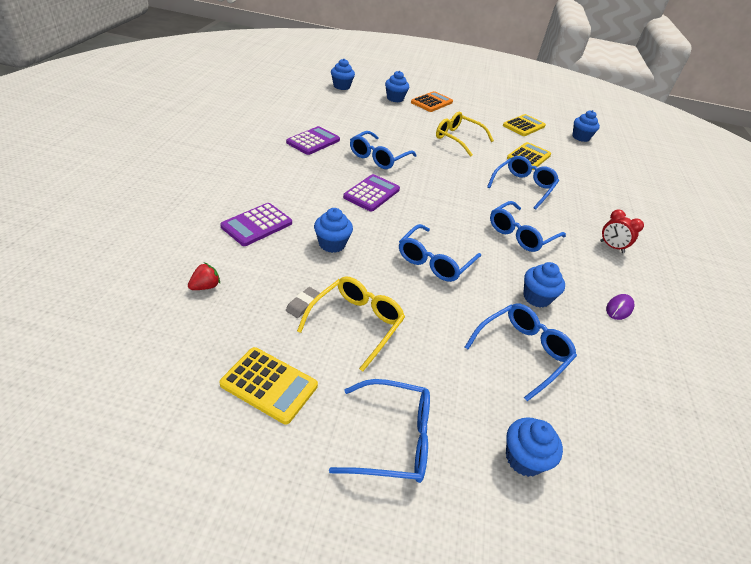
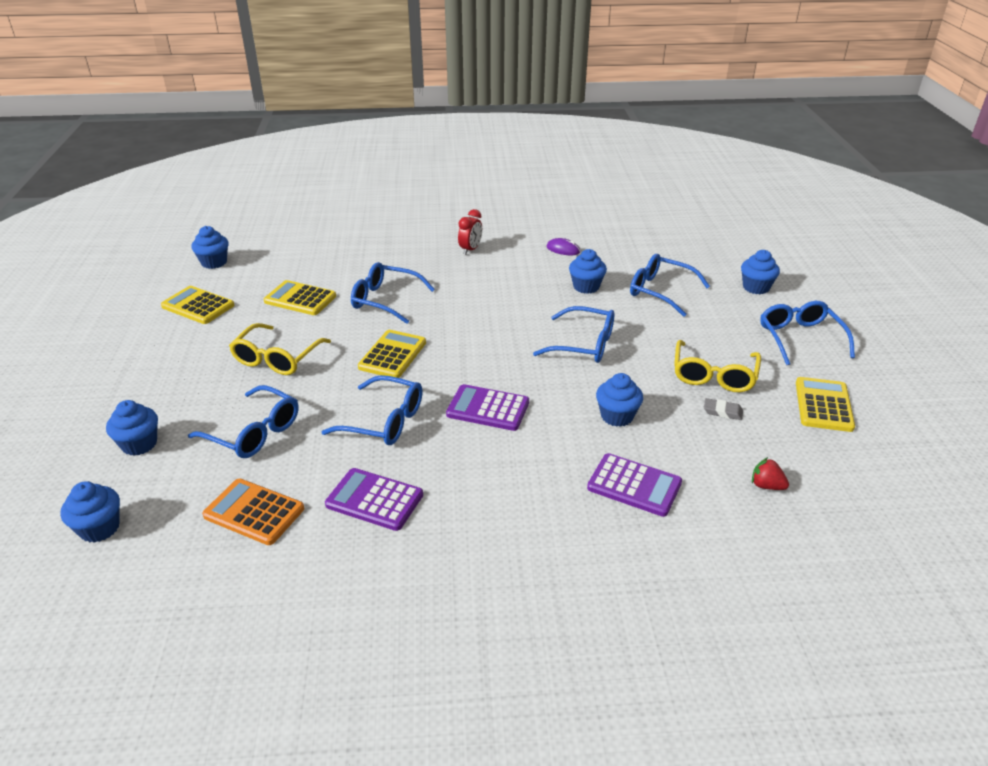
camera: 100 degrees left, 5 degrees down
yellow glasses [297,276,405,372] -> yellow glasses turned 90 degrees counterclockwise [674,340,761,392]
orange calculator [411,91,453,112] -> orange calculator moved to [202,479,304,545]
blue glasses [490,201,566,252] -> blue glasses moved to [188,385,298,458]
none -> yellow calculator [358,330,426,378]

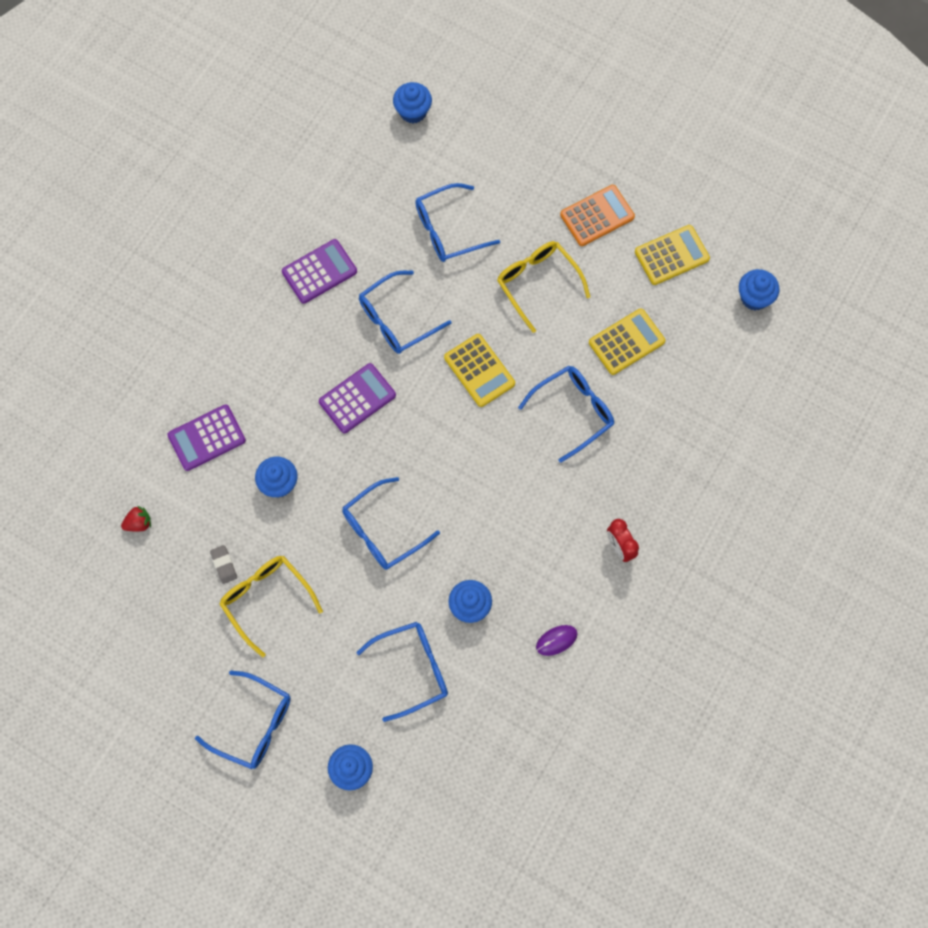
camera: 125 degrees right, 35 degrees up
blue cupcake [106,400,158,456] -> none
orange calculator [202,479,304,545] -> orange calculator moved to [560,185,635,246]
grey eraser [704,398,743,420] -> grey eraser turned 75 degrees counterclockwise [210,545,237,584]
yellow calculator [796,377,855,432] -> none

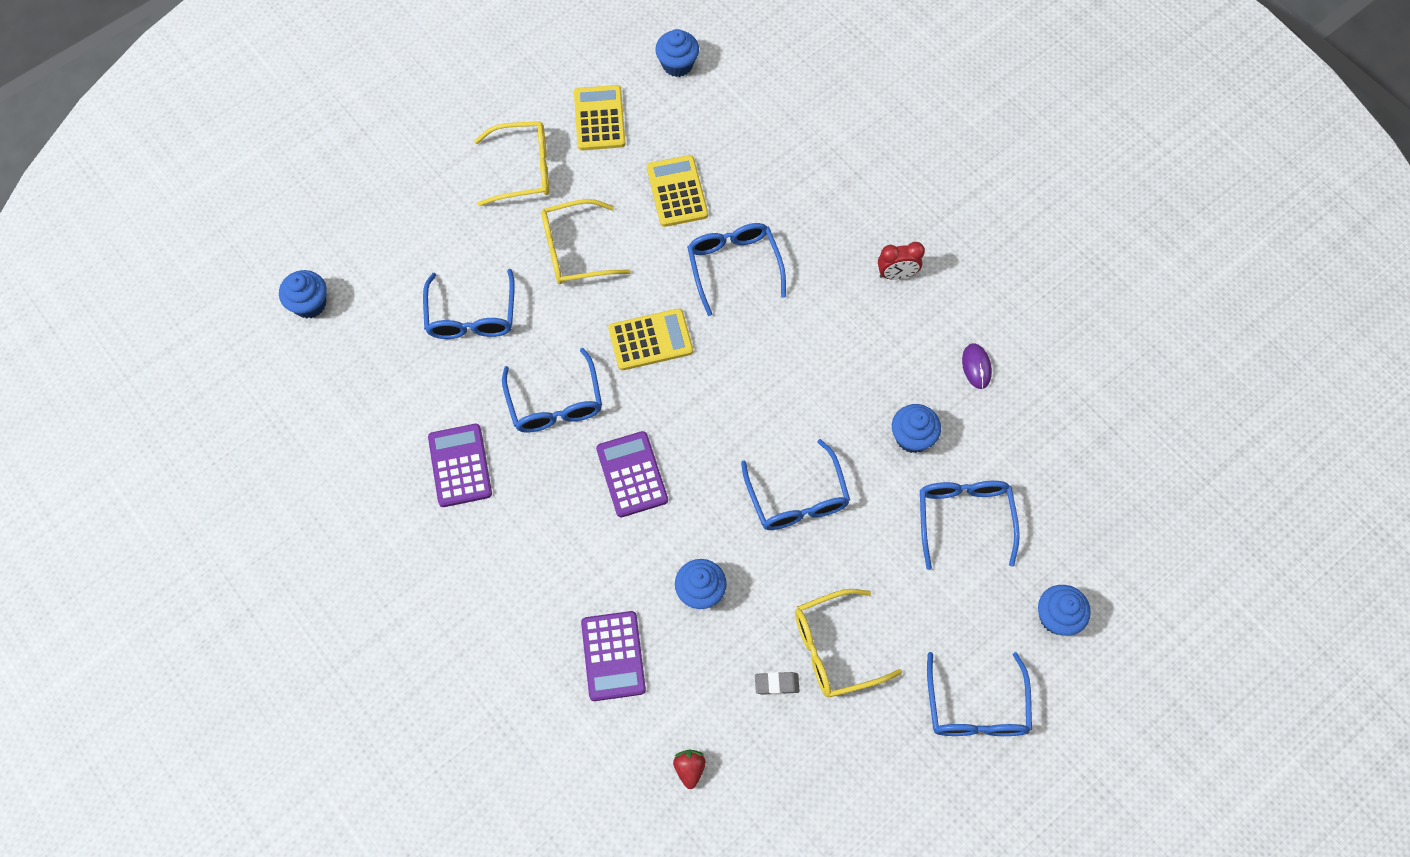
camera: 70 degrees left, 5 degrees down
blue glasses [195,671,291,769] -> blue glasses turned 135 degrees clockwise [927,652,1032,736]
orange calculator [560,185,635,246] -> yellow glasses [474,121,549,206]

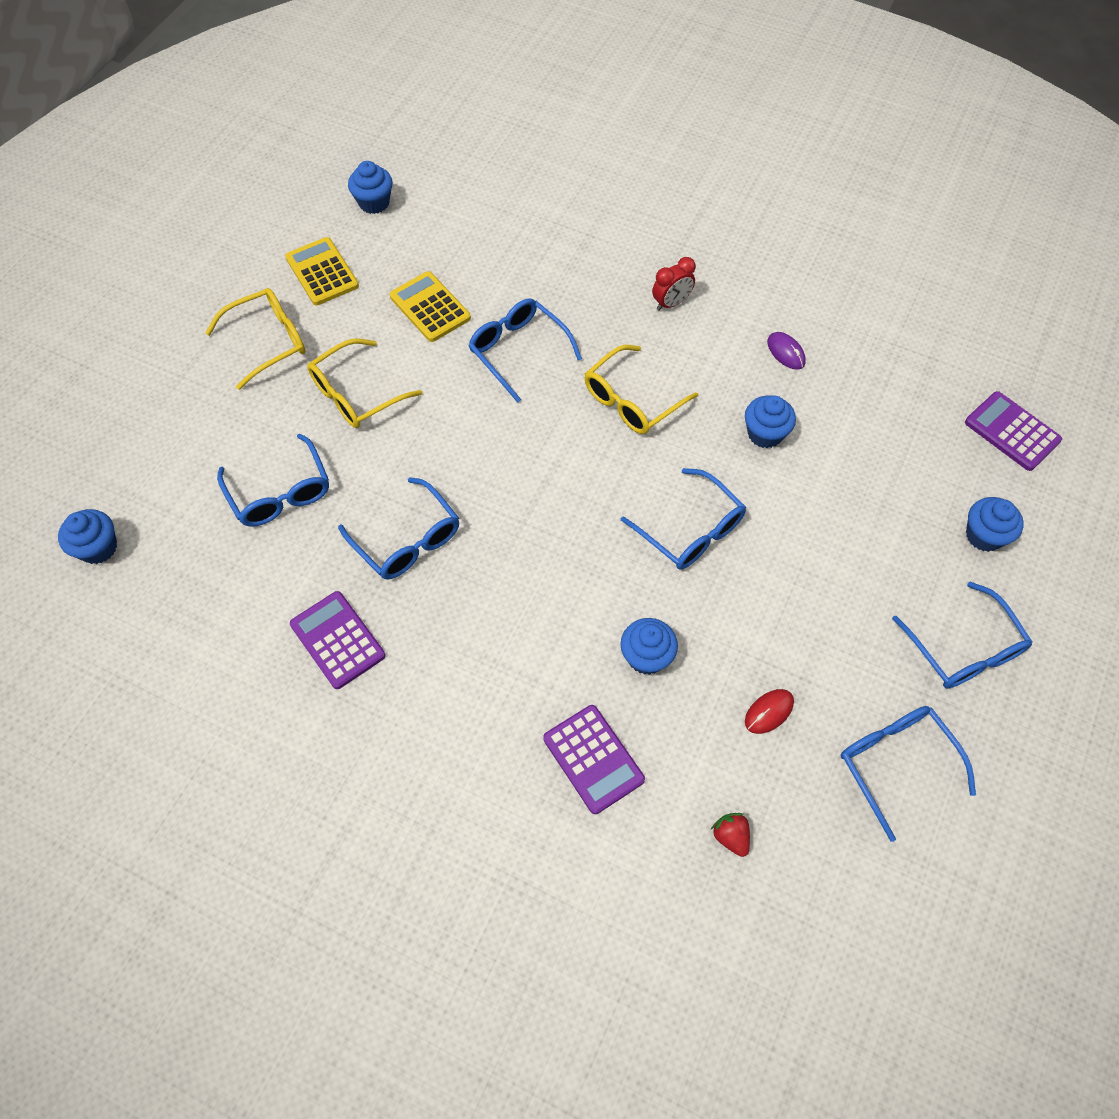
camera: 25 degrees left, 5 degrees down
purple calculator [596,431,668,517] -> purple calculator moved to [965,391,1062,471]
yellow calculator [609,308,693,370] -> none
grey eraser [755,672,800,695] -> red mouse [745,689,794,734]
yellow glasses [795,589,902,697] -> yellow glasses moved to [585,345,698,434]
blue glasses [920,481,1020,570] -> blue glasses moved to [841,706,976,842]

